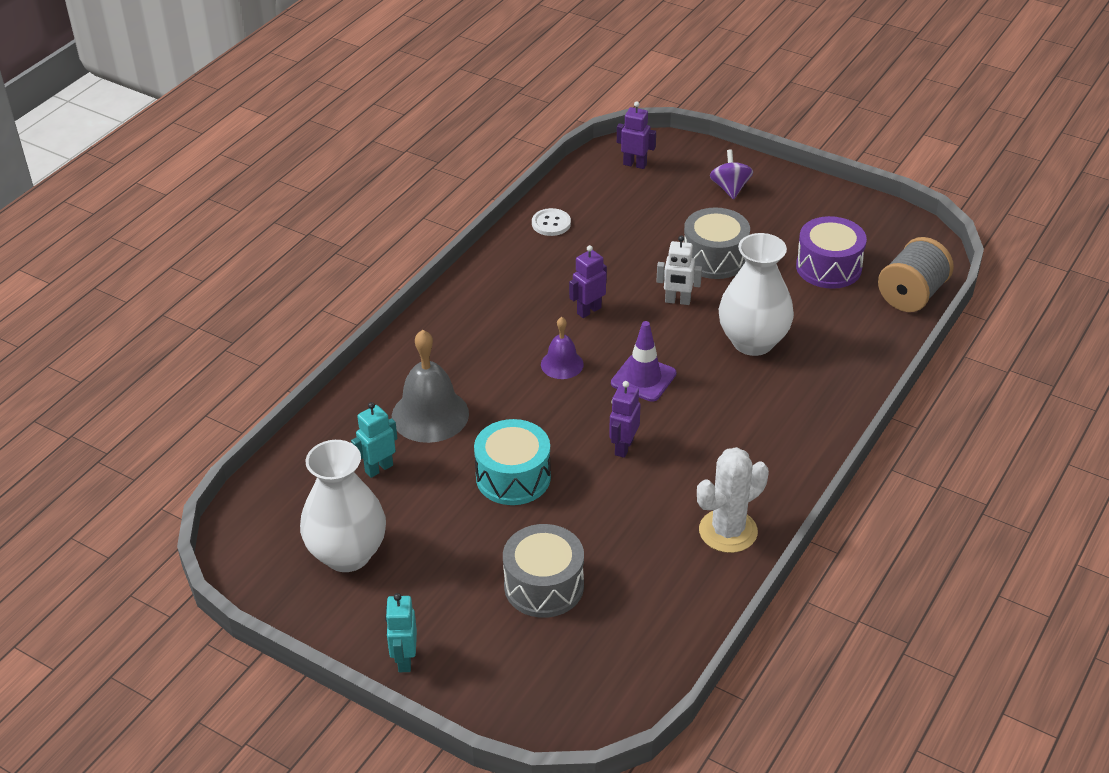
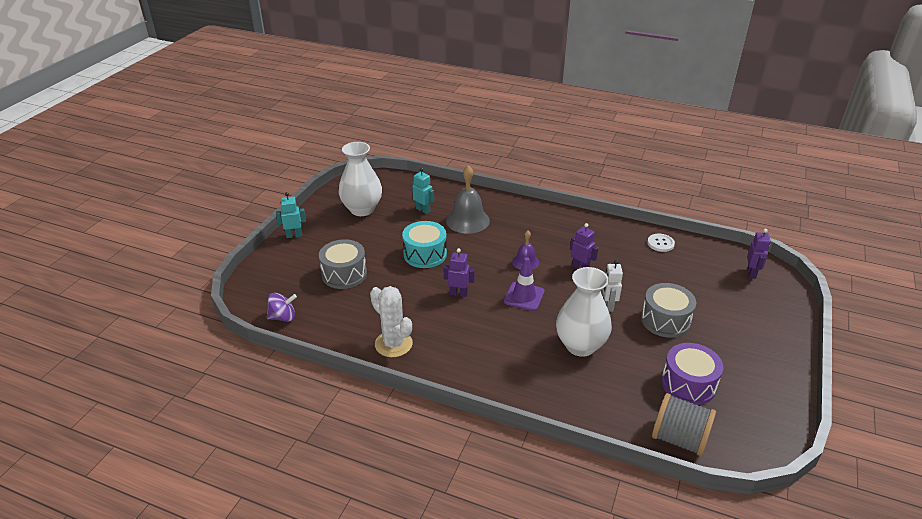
camera: 80 degrees right, 5 degrees down
purple spinning top [710,149,753,200] -> purple spinning top moved to [267,293,297,322]

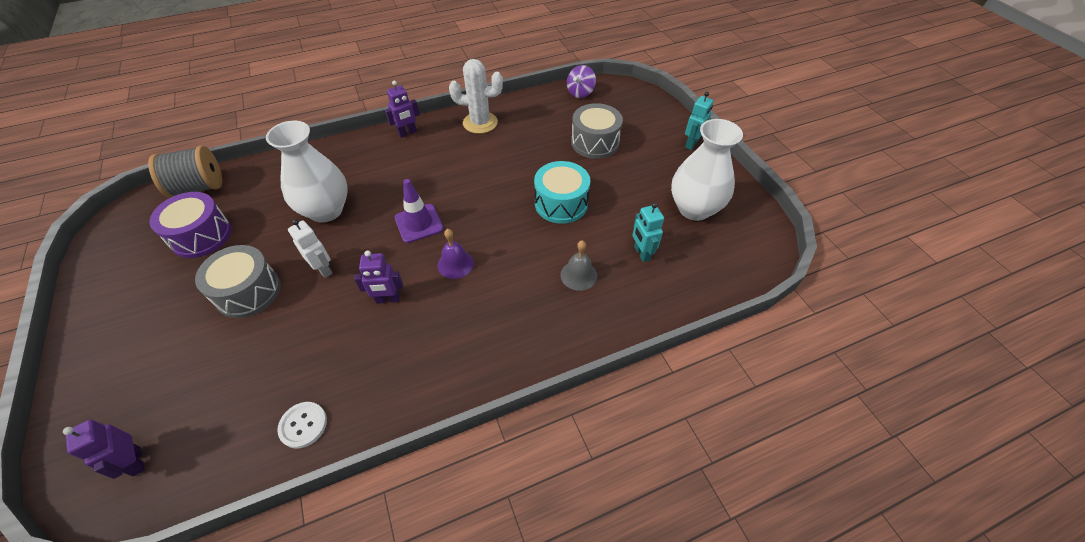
camera: 135 degrees right, 15 degrees up
turquoise robot [412,168,434,214] -> turquoise robot turned 75 degrees clockwise [633,203,664,262]
purple robot [444,248,475,297] -> purple robot moved to [385,81,420,138]
grey bell [446,165,490,234] -> grey bell [560,240,597,291], size x0.57

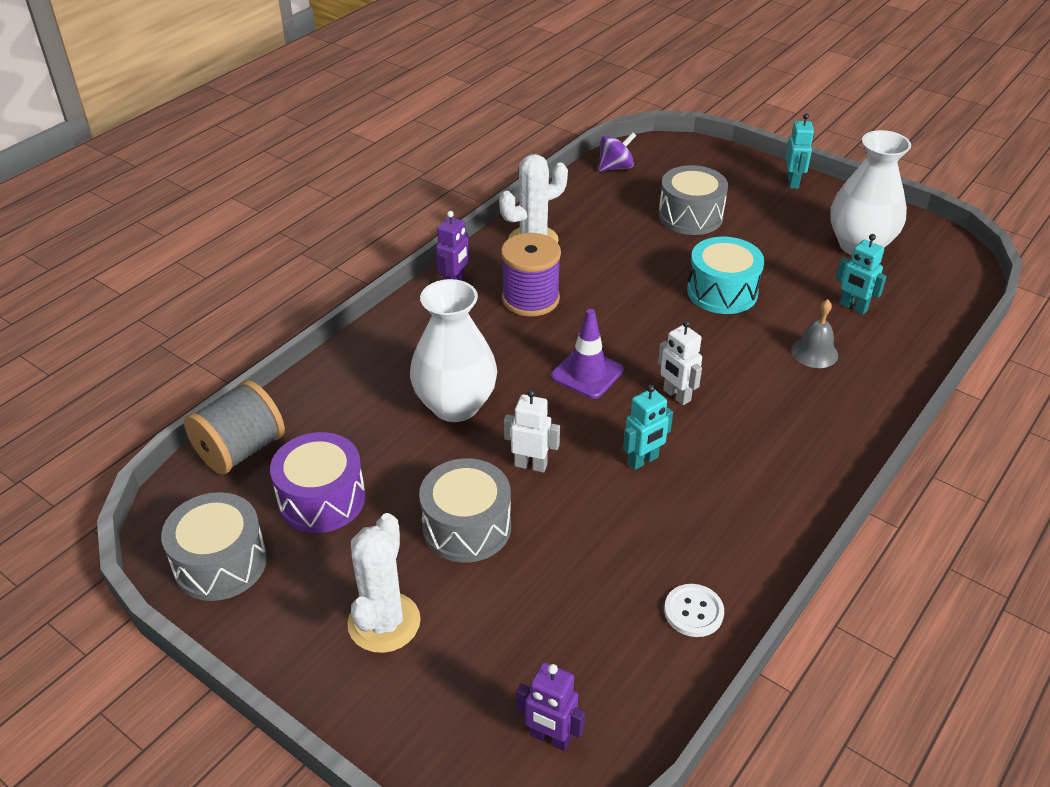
camera: 30 degrees left, 10 degrees down
purple robot [354,250,403,304] -> turquoise robot [623,384,673,470]
purple bell [437,229,474,279] -> white robot [658,320,702,405]
purple spinning top [567,65,596,98] -> purple spinning top turned 120 degrees counterclockwise [598,132,636,172]
none -> grey drum [161,492,267,601]
none -> white cactus [347,513,421,653]
none -> purple spool [501,233,561,317]

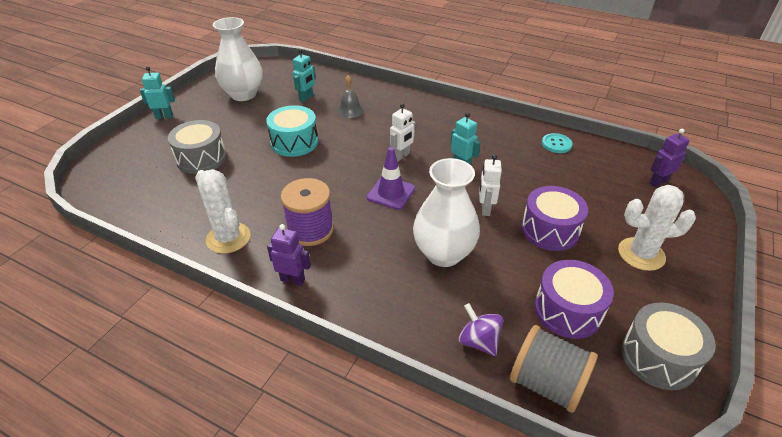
camera: 100 degrees left, 0 degrees up
grey drum [419,458,511,563] -> purple drum [521,186,588,251]
purple robot [516,662,585,751] -> purple robot turned 135 degrees counterclockwise [649,129,690,187]
purple spinning top [598,132,636,172] -> purple spinning top moved to [459,303,503,356]
white button [664,584,724,637] -> turquoise button [542,133,572,153]

